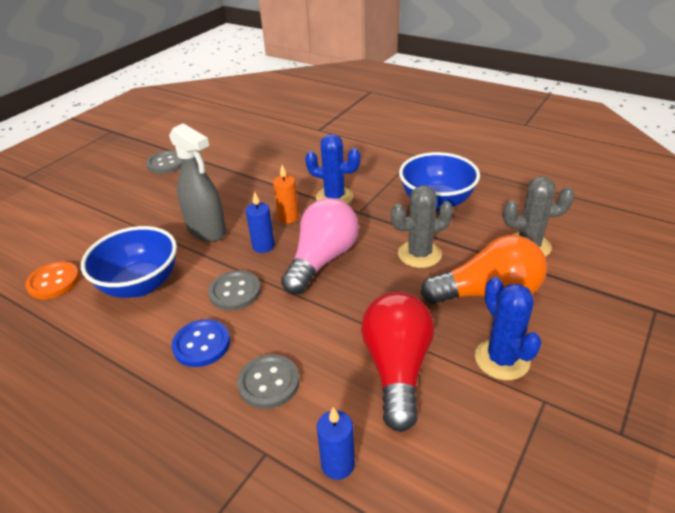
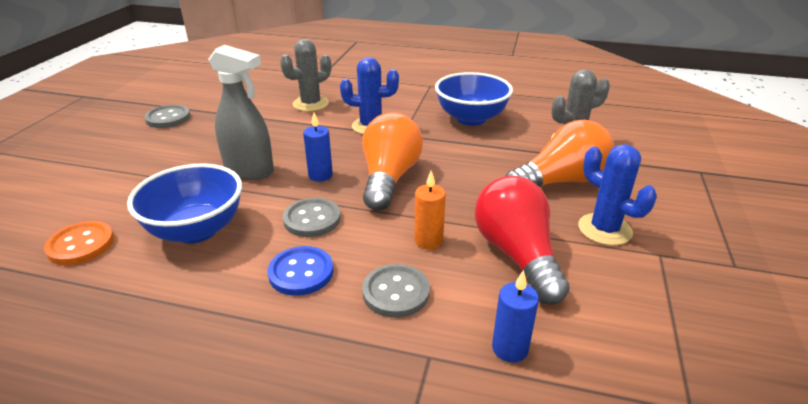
camera: 20 degrees left, 5 degrees down
orange candle [273,165,299,223] -> orange candle moved to [414,171,446,250]
pink light bulb [281,198,359,295] -> orange light bulb [362,112,423,211]
grey cactus [391,186,453,268] -> grey cactus moved to [280,39,331,111]

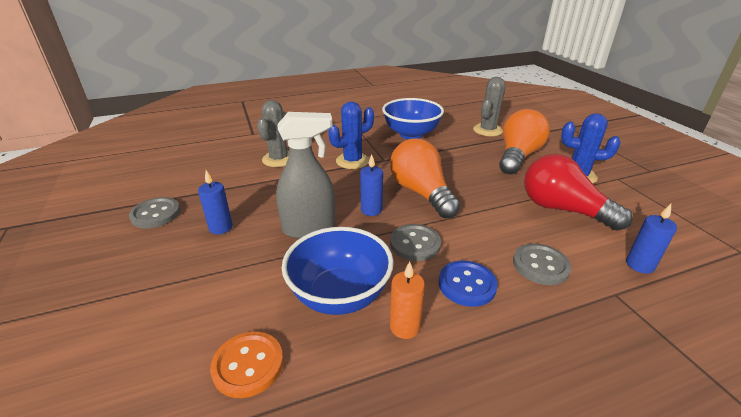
camera: 35 degrees left, 0 degrees up
orange candle [414,171,446,250] -> orange candle moved to [390,261,425,339]
none -> blue candle [198,170,233,234]

